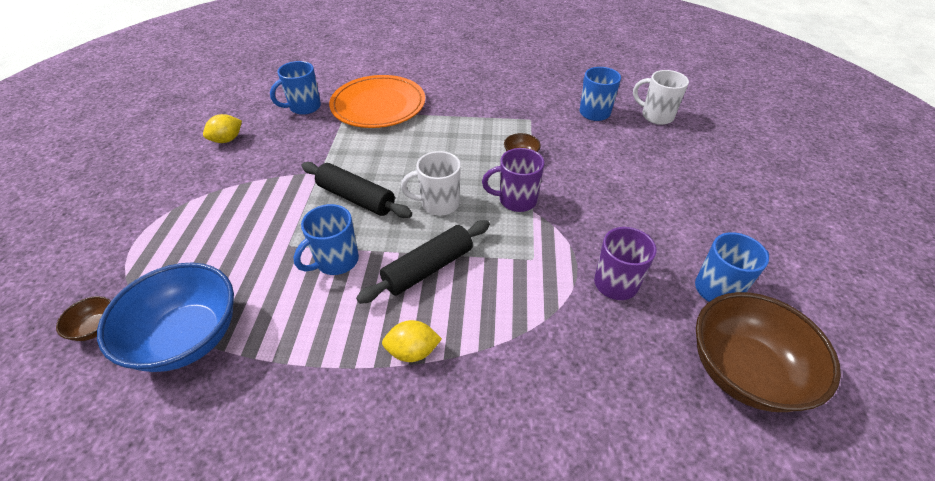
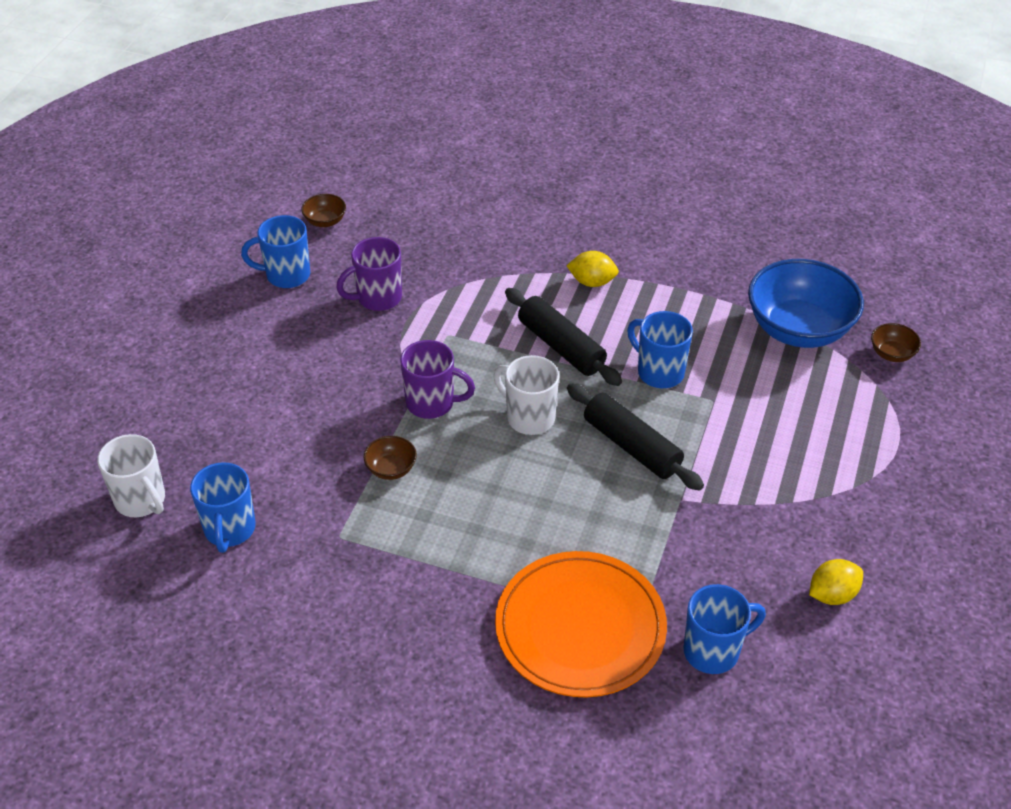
camera: 165 degrees left, 0 degrees up
blue mug [293,204,359,275] -> blue mug turned 105 degrees counterclockwise [627,311,693,388]
black rolling pin [356,220,490,304] -> black rolling pin turned 75 degrees clockwise [505,288,622,386]
white mug [401,151,461,216] -> white mug turned 150 degrees counterclockwise [493,355,559,435]
brown bowl [696,292,841,412] -> brown bowl [301,194,346,227], size x0.43

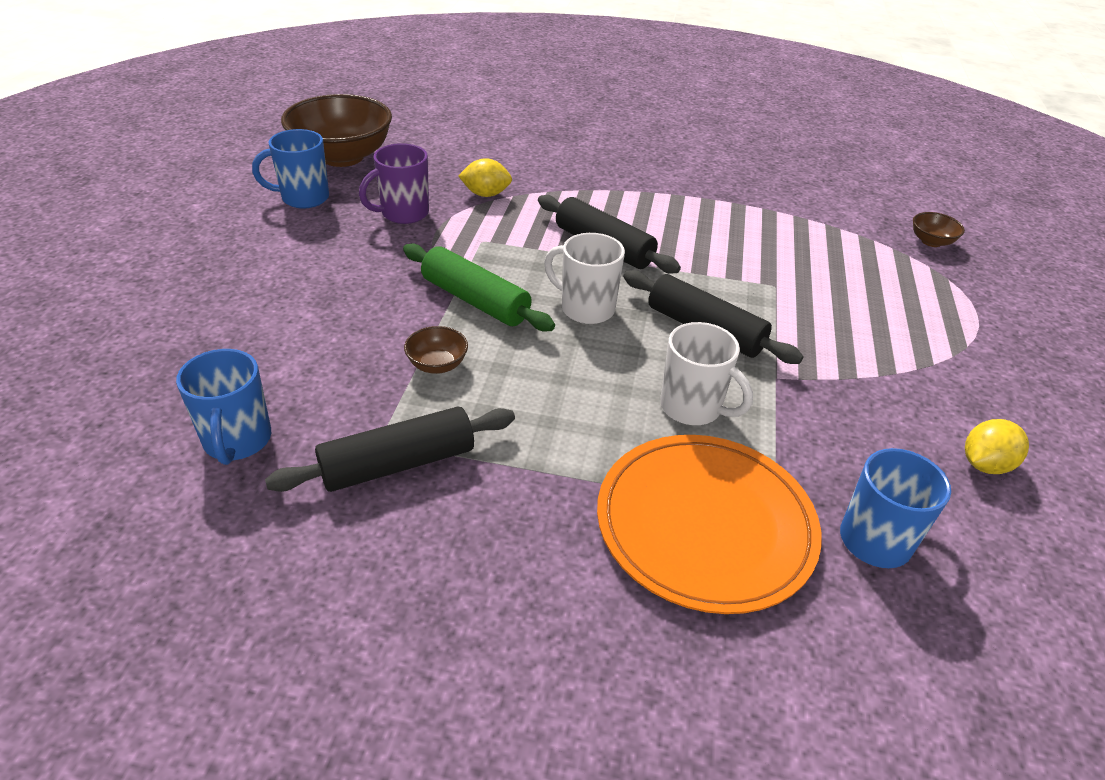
camera: 10 degrees left, 5 degrees down
white mug [97,434,165,517] -> white mug moved to [660,322,753,425]
brown bowl [301,194,346,227] -> brown bowl [281,94,392,167], size x2.34
purple mug [400,340,475,419] -> green rolling pin [403,244,555,331]
yellow lemon [566,251,619,287] -> yellow lemon moved to [458,158,512,197]
blue mug [627,311,693,388] -> none
blue bowl [748,259,864,348] -> none
none -> black rolling pin [265,406,515,492]

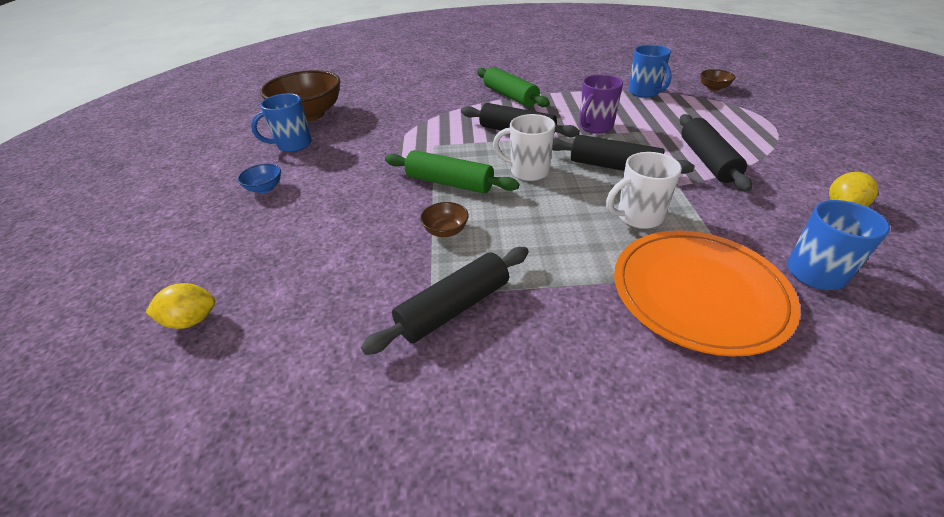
camera: 10 degrees left, 0 degrees up
blue mug [176,349,271,465] -> blue mug moved to [628,45,672,98]
purple mug [359,143,429,224] -> purple mug moved to [579,74,623,134]
yellow lemon [458,158,512,197] -> yellow lemon moved to [146,283,216,329]
white mug [660,322,753,425] -> white mug turned 135 degrees clockwise [606,152,682,229]
none -> blue bowl [238,164,281,193]
none -> green rolling pin [477,67,550,107]
none -> black rolling pin [679,114,752,192]

